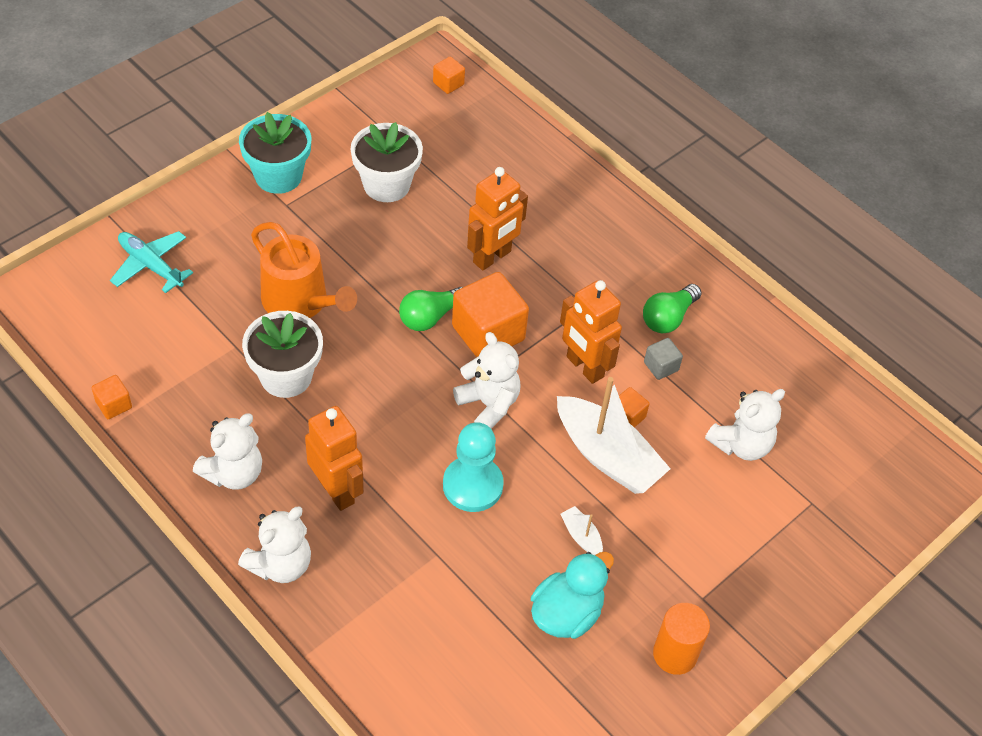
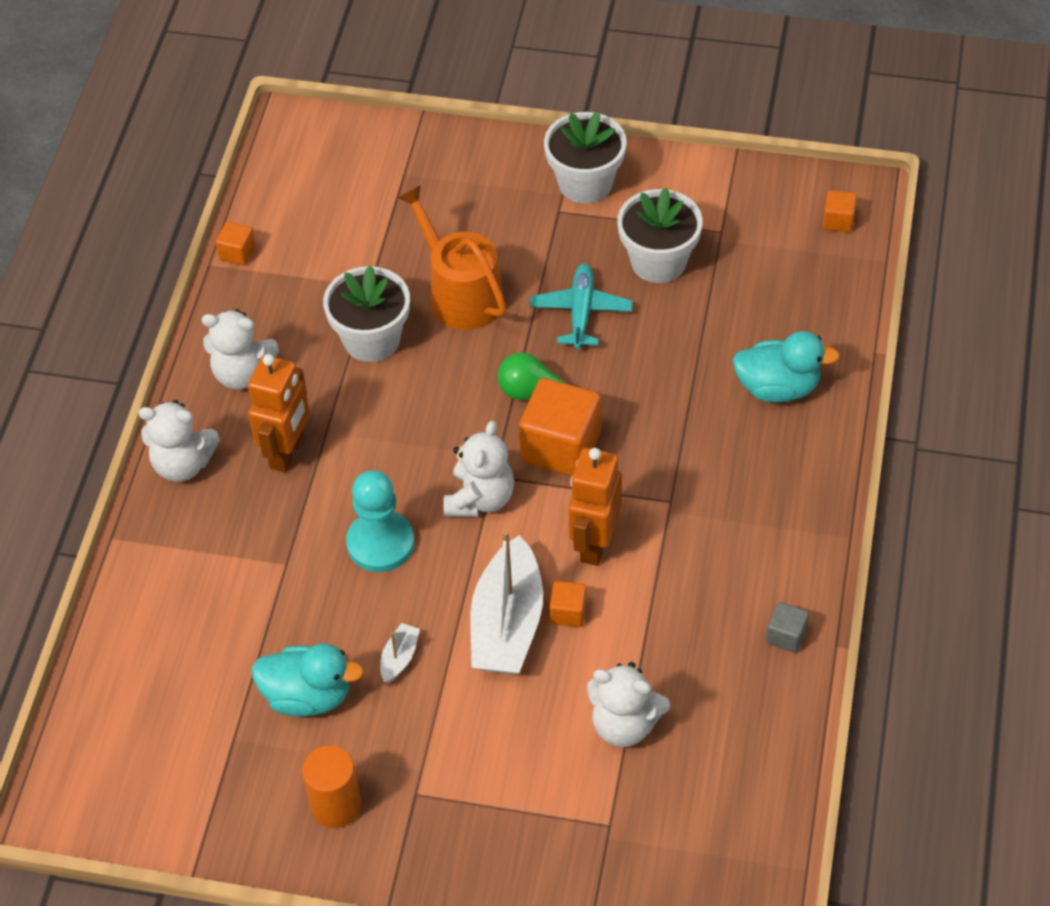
camera: 60 degrees right, 0 degrees up
turquoise plane [110,231,193,293] -> turquoise plane moved to [530,264,633,349]
turquoise flower pot [239,112,311,194] -> white flower pot [544,112,627,204]
orange watering can [251,222,357,318] -> orange watering can turned 135 degrees clockwise [397,185,507,330]
orange robot [467,167,528,270] -> none
green light bulb [643,284,701,333] -> none
grey cube [644,338,683,380] -> grey cube moved to [766,602,809,653]
none -> turquoise duck [732,331,840,402]

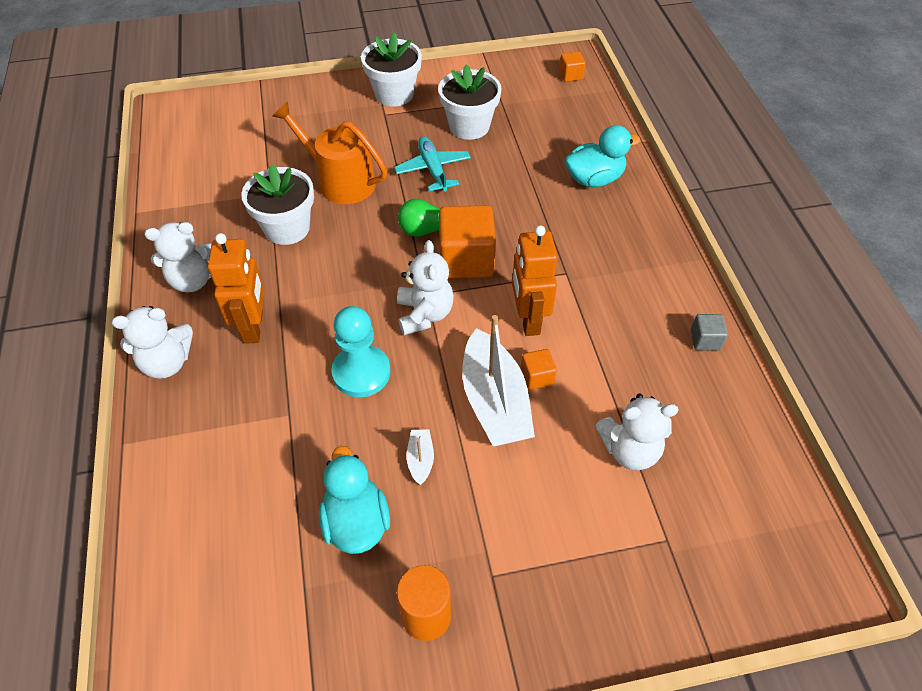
camera: 25 degrees left, 0 degrees up
orange cube [216,222,256,265] -> none
turquoise duck [252,643,364,717] -> turquoise duck turned 90 degrees counterclockwise [319,446,390,554]

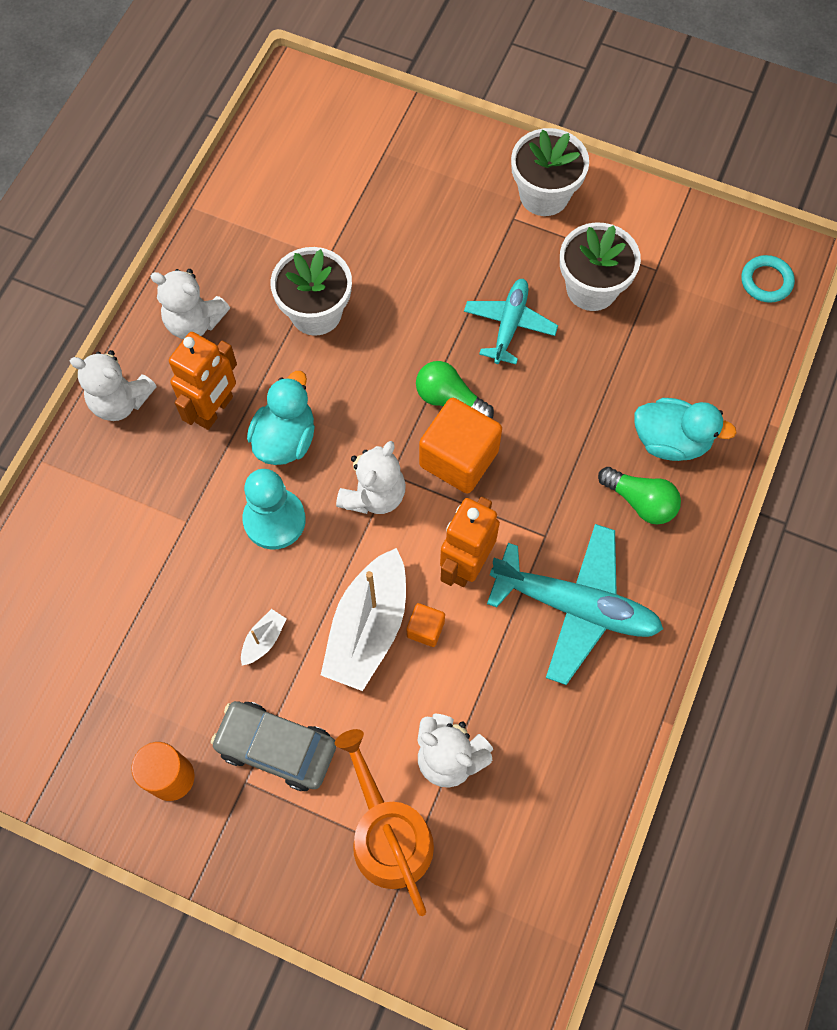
camera: 35 degrees right, 15 degrees up
orange watering can [273,102,387,204] -> orange watering can moved to [335,729,434,916]
turquoise duck [319,446,390,554] -> turquoise duck moved to [247,371,315,465]
orange cube [559,52,586,82] -> turquoise ring [742,255,795,303]
grey cube [691,314,728,350] -> none
none -> grey car [211,701,336,791]
none -> turquoise plane [487,524,663,685]
none -> green light bulb [598,467,681,524]

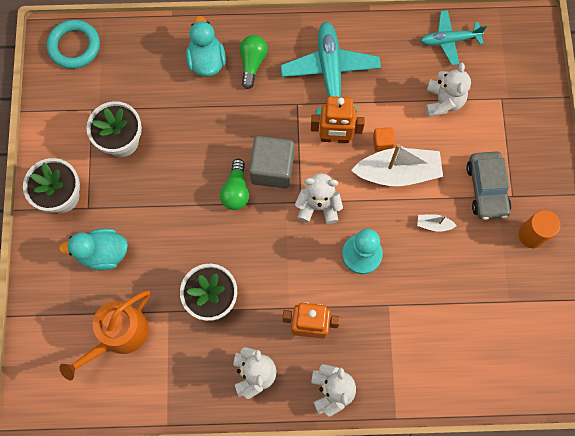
camera: 115 degrees left, 5 degrees up
turquoise duck [247,371,315,465] -> turquoise duck moved to [59,228,128,270]
orange watering can [335,729,434,916] -> orange watering can moved to [59,290,150,380]
orange cube [419,398,502,494] -> grey cube [249,136,294,189]
turquoise plane [464,279,558,364] -> turquoise plane moved to [421,10,487,65]
turquoise ring [742,255,795,303] -> turquoise ring [47,20,100,69], size x1.54

